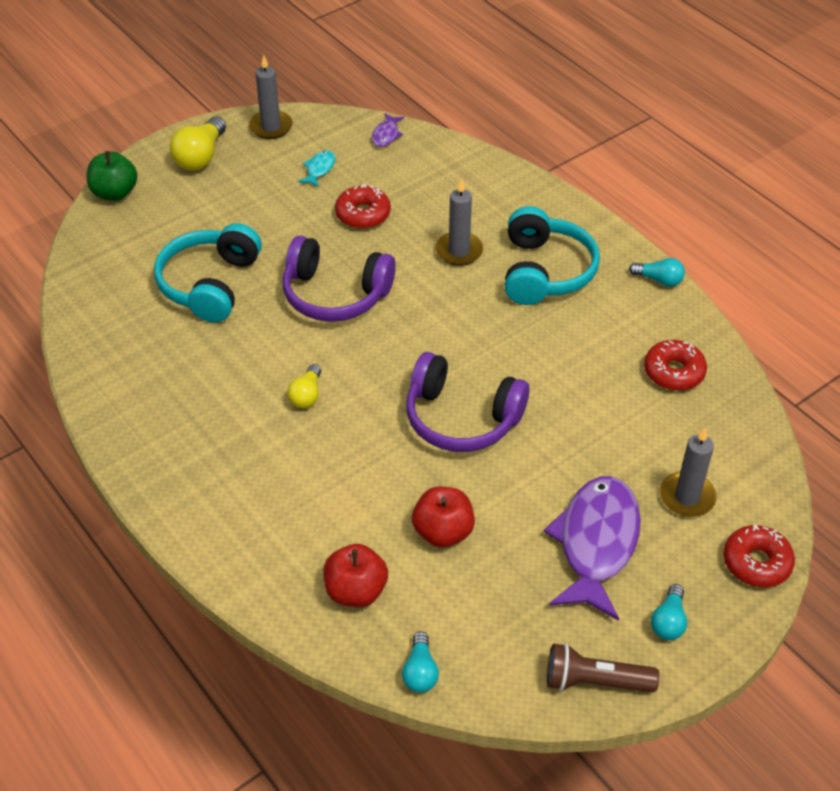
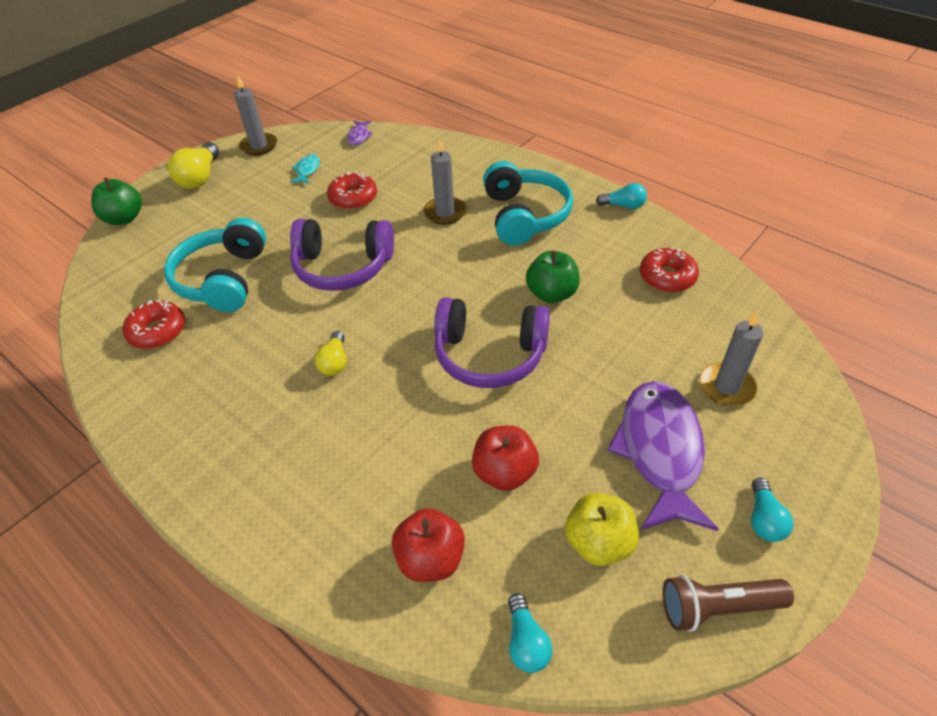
camera: 10 degrees left, 0 degrees up
red donut [723,525,795,587] -> red donut moved to [122,300,185,349]
none -> green apple [526,250,580,303]
none -> yellow apple [565,493,639,566]

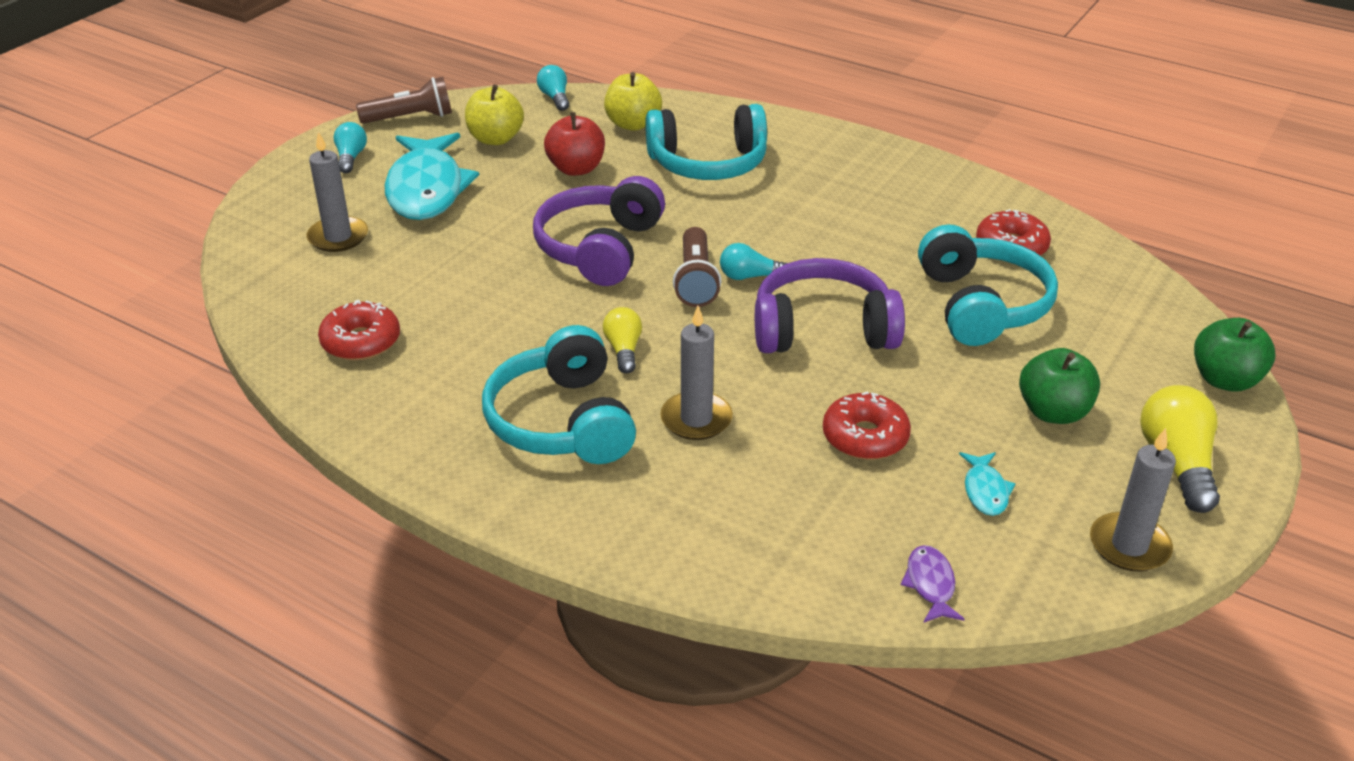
camera: 170 degrees right, 10 degrees down
yellow light bulb [315,331,346,376] -> yellow light bulb moved to [603,307,642,373]
red apple [392,508,465,582] -> yellow apple [604,72,662,131]
purple headphones [434,297,550,388] -> purple headphones turned 75 degrees counterclockwise [533,176,665,286]
green apple [526,250,580,303] -> green apple moved to [1019,348,1100,424]
turquoise light bulb [596,183,647,209] -> turquoise light bulb moved to [720,243,787,280]
purple fish [607,381,719,531] -> turquoise fish [385,133,479,220]
none -> turquoise headphones [645,104,767,180]
none -> brown flashlight [673,227,721,307]

